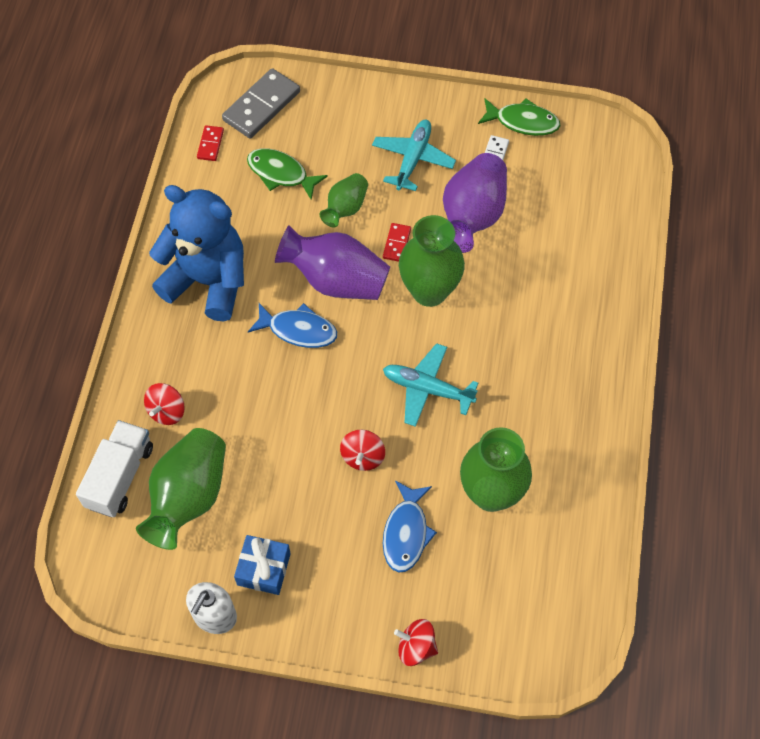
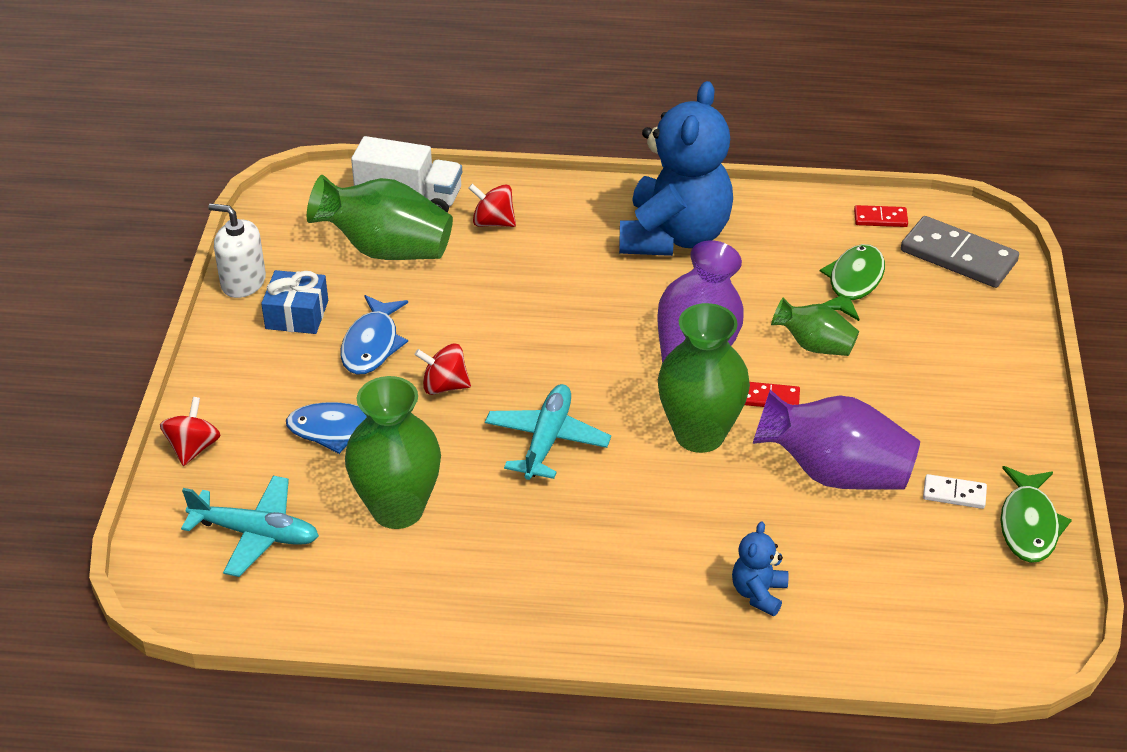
camera: 85 degrees right, 20 degrees down
blue fish [248,303,337,348] -> blue fish moved to [341,295,408,375]
turquoise plane [372,119,456,191] -> turquoise plane moved to [181,476,319,577]
none -> blue teddy bear [732,521,788,616]

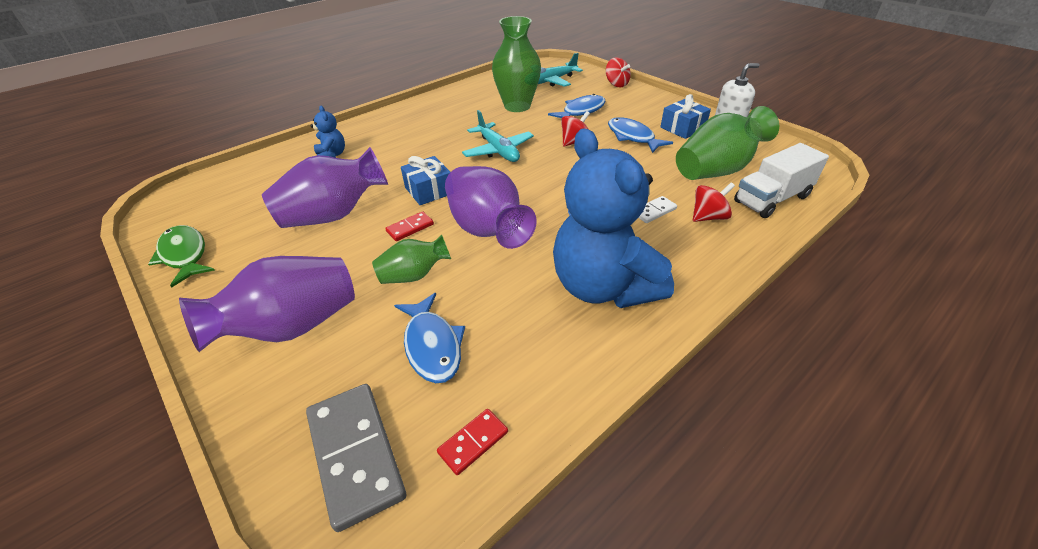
camera: 135 degrees right, 0 degrees up
green vase [658,303,750,453] -> blue gift [401,156,450,205]
green fish [820,244,885,321] -> blue fish [394,293,465,383]
grey domino [901,216,1019,288] -> grey domino turned 75 degrees clockwise [306,384,406,532]
white domino [923,474,987,509] -> white domino moved to [638,196,677,223]
none -> purple vase [179,256,355,352]

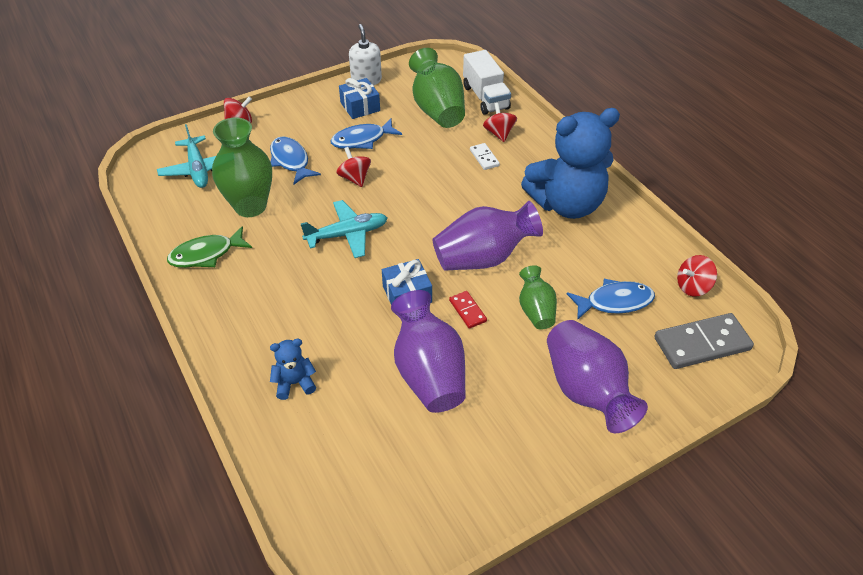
camera: 80 degrees left, 5 degrees up
green fish [148,225,214,288] -> green fish moved to [167,226,252,268]
red domino [437,409,508,475] -> red spinning top [677,255,717,296]

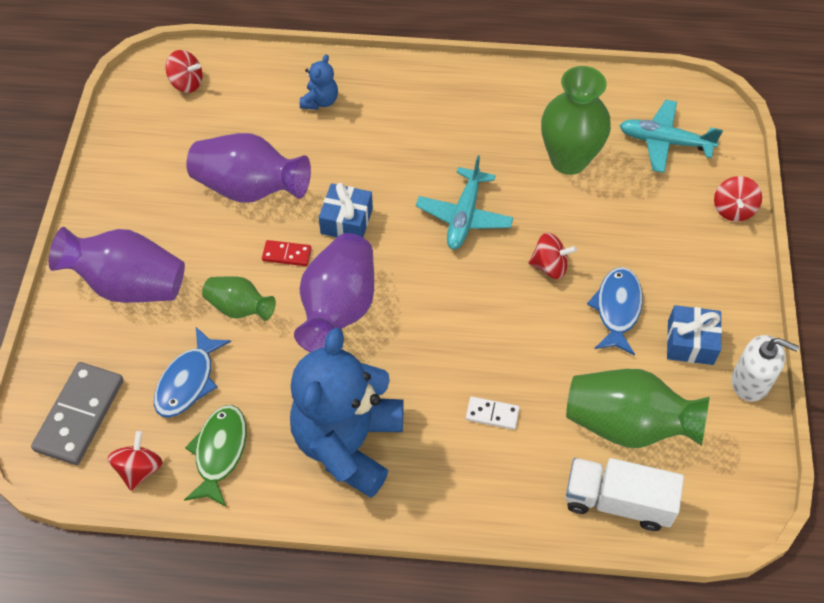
camera: 125 degrees right, 10 degrees up
green fish [167,226,252,268] -> green fish moved to [184,405,247,507]
blue fish [270,136,321,184] -> none
red spinning top [483,103,517,142] -> red spinning top moved to [166,50,203,93]

